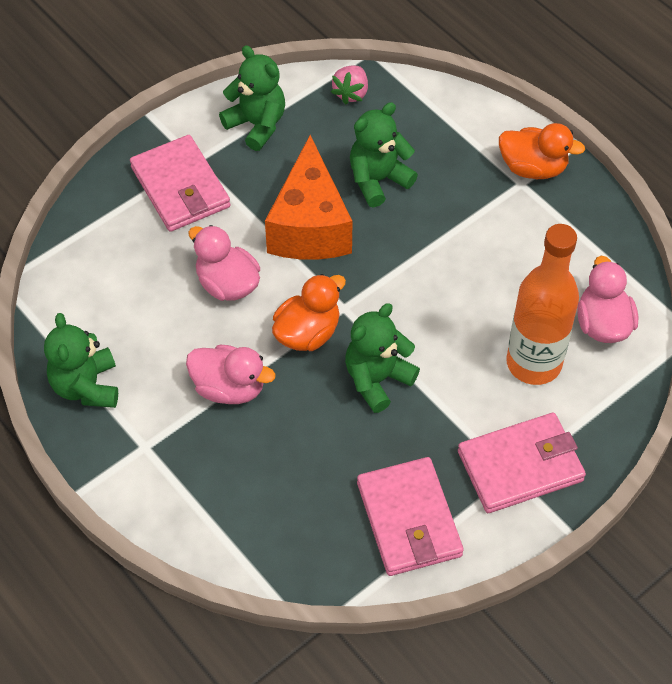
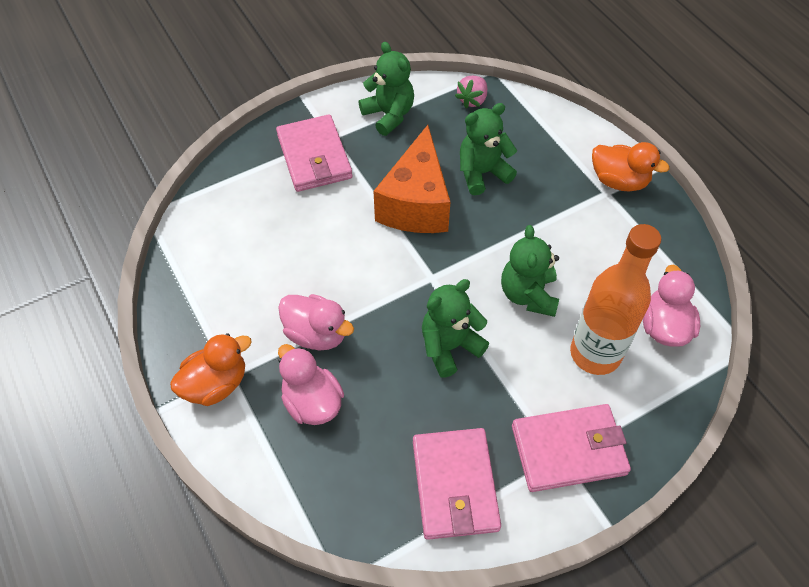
camera: 10 degrees right, 0 degrees up
green teddy bear [44,313,118,408] -> green teddy bear moved to [501,225,559,317]
pink duck [188,225,260,301] -> pink duck moved to [278,344,344,425]
orange duck [272,274,346,351] -> orange duck moved to [170,333,252,406]

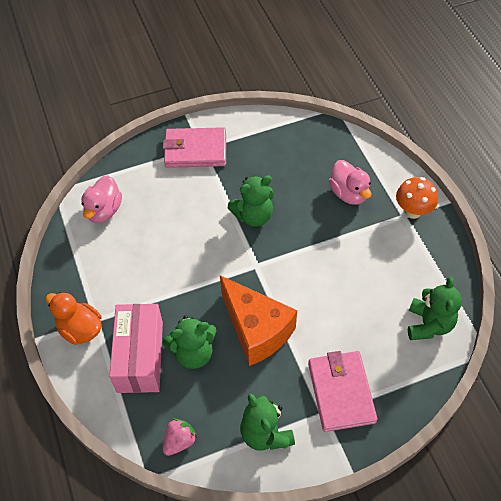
camera: 170 degrees left, 0 degrees up
orange duck [170,333,252,406] -> orange mushroom [396,177,438,219]
pink duck [278,294,354,350] -> none
orange cheese [373,125,450,233] -> orange cheese turned 120 degrees clockwise [220,275,297,366]
pink wallet [413,428,501,540] -> none
green teddy bear [501,225,559,317] -> green teddy bear moved to [408,277,462,340]
orange bottle [570,224,661,375] -> none
none -> pink box [109,304,163,393]

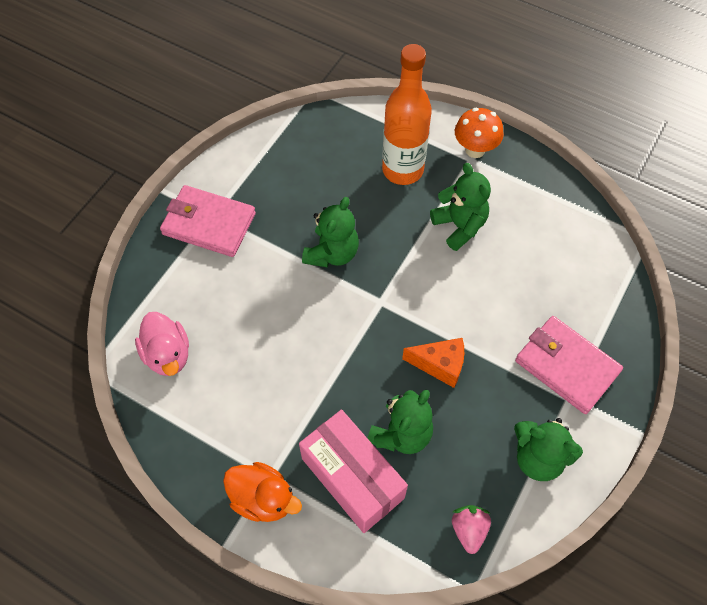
camera: 40 degrees left, 5 degrees up
orange duck [46,292,102,345] -> orange duck turned 150 degrees counterclockwise [223,462,302,522]
pink wallet [163,127,226,168] -> pink wallet turned 60 degrees clockwise [160,185,256,257]
orange cheese [220,275,297,366] -> orange cheese [402,338,464,388], size x0.57
pink duck [329,160,372,205] -> orange bottle [382,44,432,185]
green teddy bear [408,277,462,340] -> green teddy bear moved to [430,163,491,251]

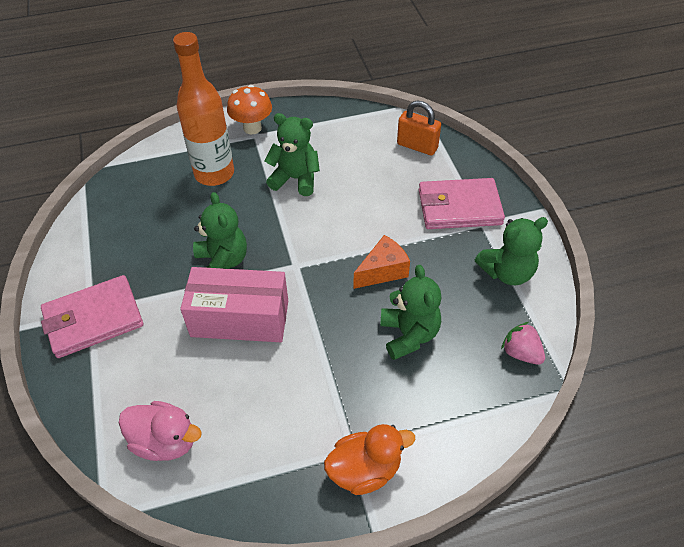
camera: 45 degrees left, 10 degrees down
pink box [299,410,408,533] -> pink box moved to [180,267,288,342]
none -> orange padlock [397,100,441,155]

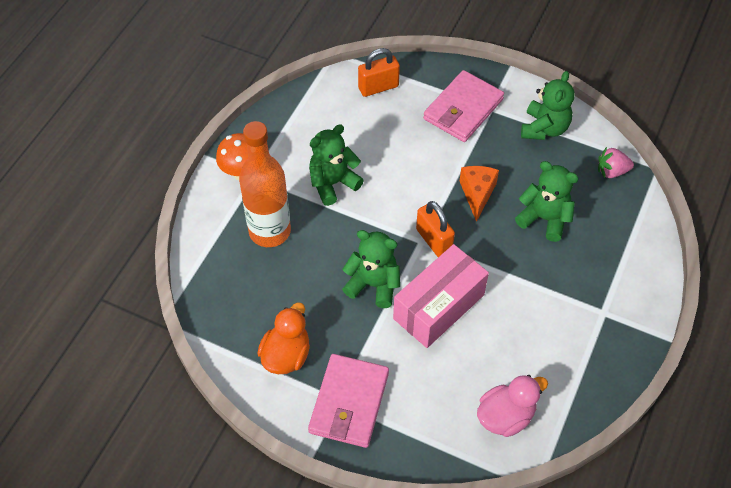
camera: 50 degrees left, 5 degrees up
orange duck [324,424,415,495] -> orange duck moved to [257,303,310,374]
none -> orange padlock [416,201,455,257]

